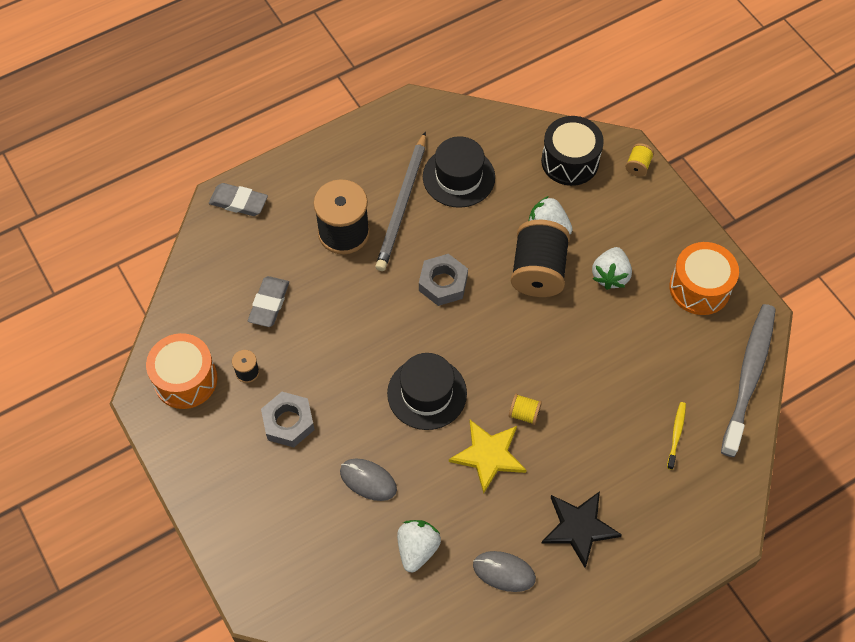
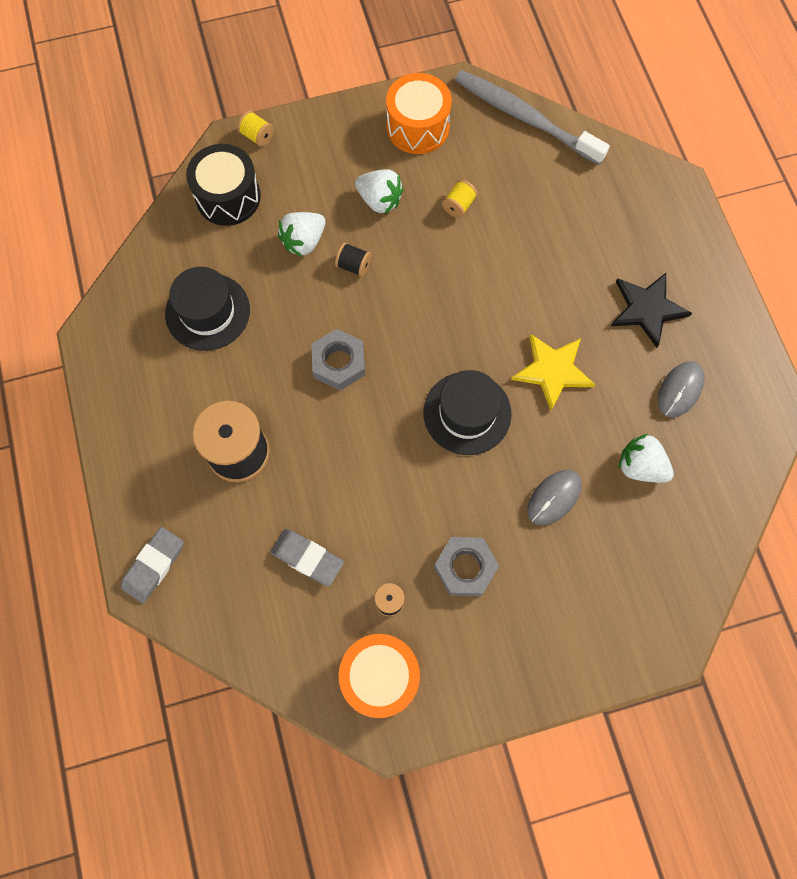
camera: 75 degrees left, 10 degrees up
grey pencil [375,132,426,271] -> none
yellow spool [509,394,542,425] -> yellow spool moved to [442,180,478,218]
black spool [511,220,570,297] -> black spool [335,242,371,277], size x0.44
yellow toothbrush [667,402,686,470] -> none

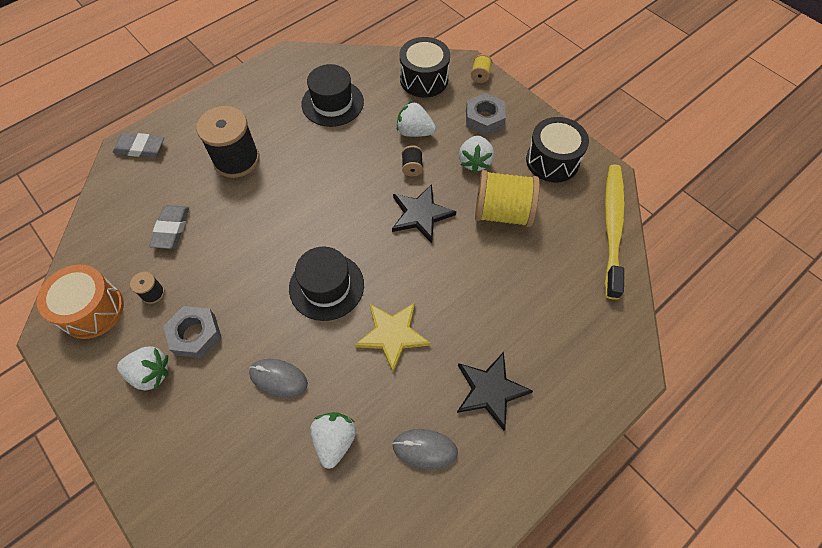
camera: 65 degrees right, 10 degrees down
grey nut [312,329,365,391] -> grey nut moved to [466,93,506,135]
orange drum [386,73,452,154] -> black drum [526,117,589,183]
yellow spool [442,180,478,218] -> yellow spool [475,170,540,227], size x2.27
grey toothbrush [455,70,610,165] -> yellow toothbrush [605,164,625,300]
none -> white strawberry [117,346,168,390]
none -> black star [392,184,456,243]

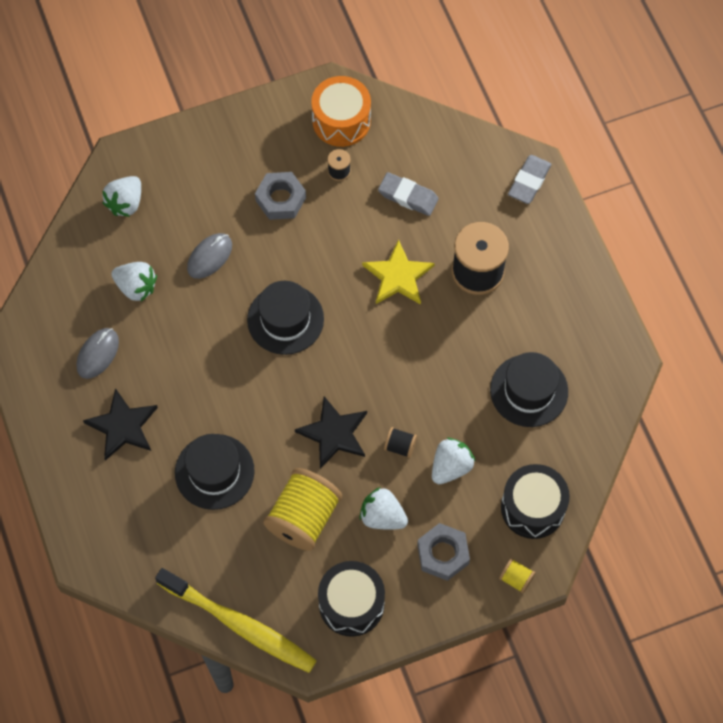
camera: 110 degrees right, 5 degrees up
white strawberry [117,346,168,390] -> white strawberry moved to [102,176,141,217]
yellow star [355,303,431,372] -> yellow star moved to [362,239,435,305]
none -> black hat [175,434,255,510]

